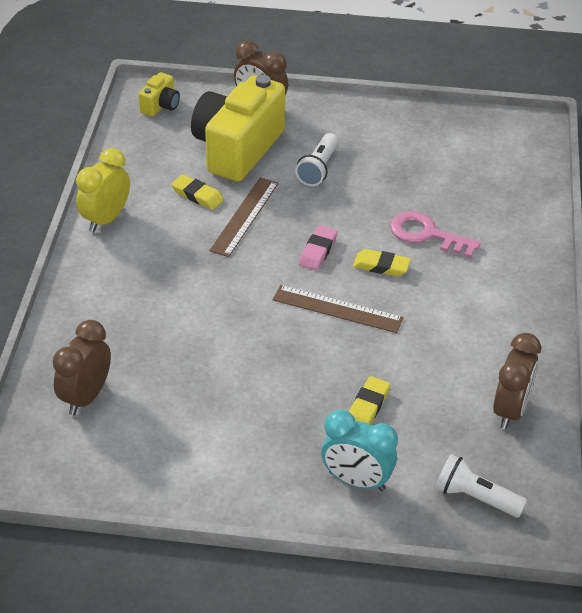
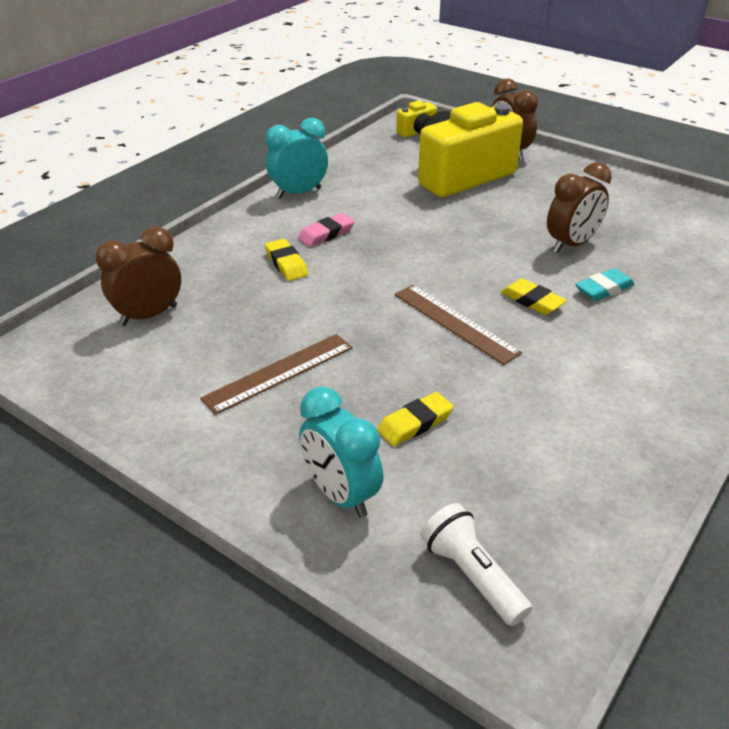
camera: 30 degrees right, 5 degrees down
yellow clock [76,148,130,232] -> turquoise clock [266,118,328,199]
yellow eraser [171,174,224,210] -> yellow eraser moved to [265,239,309,281]
brown ruler [209,177,279,257] -> brown ruler moved to [200,334,352,415]
white flashlight [295,133,338,186] -> none
pink eraser [299,225,338,270] -> pink eraser moved to [298,213,355,247]
pink key [390,211,481,258] -> turquoise eraser [575,268,635,301]
brown clock [493,333,541,429] -> brown clock moved to [547,162,612,253]

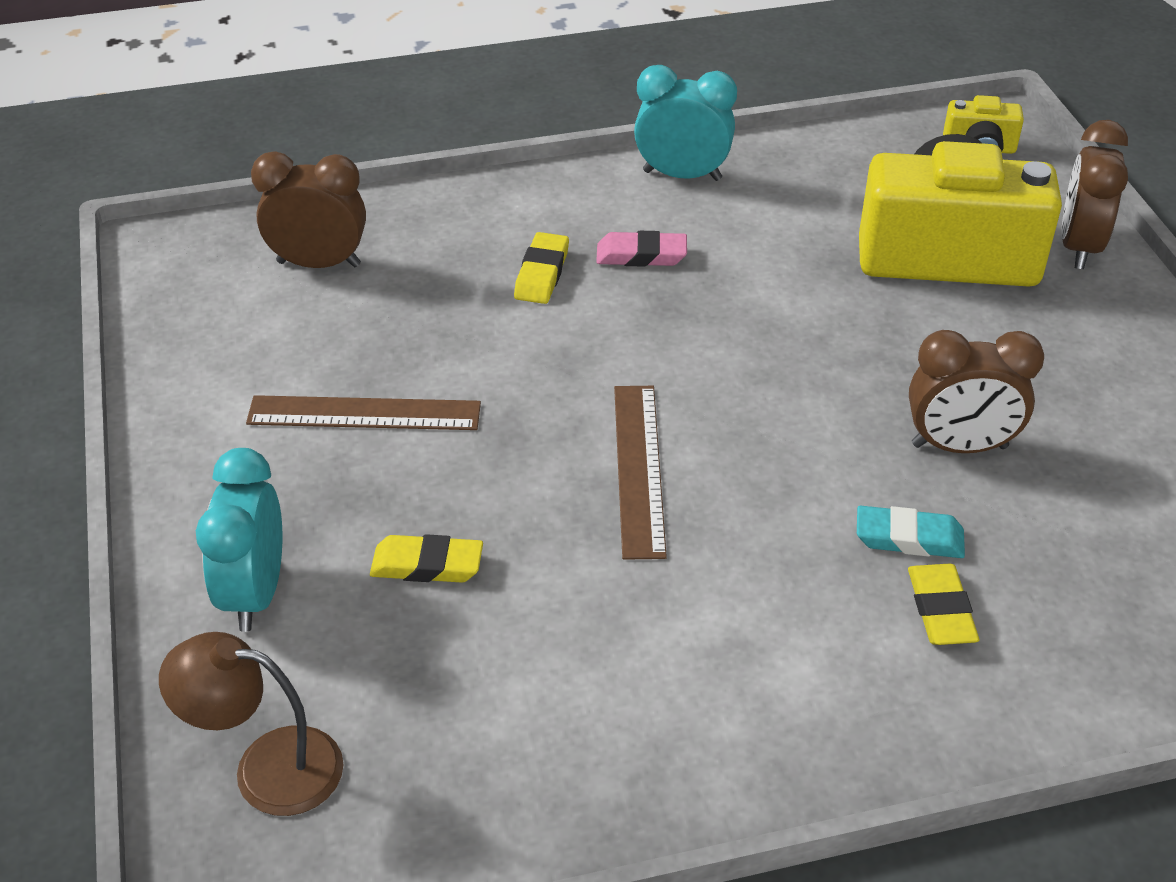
camera: 40 degrees right, 5 degrees up
white flashlight [421,503,532,626] -> brown lamp [159,632,344,816]
yellow eraser [501,278,567,315] -> yellow eraser moved to [908,563,979,645]

